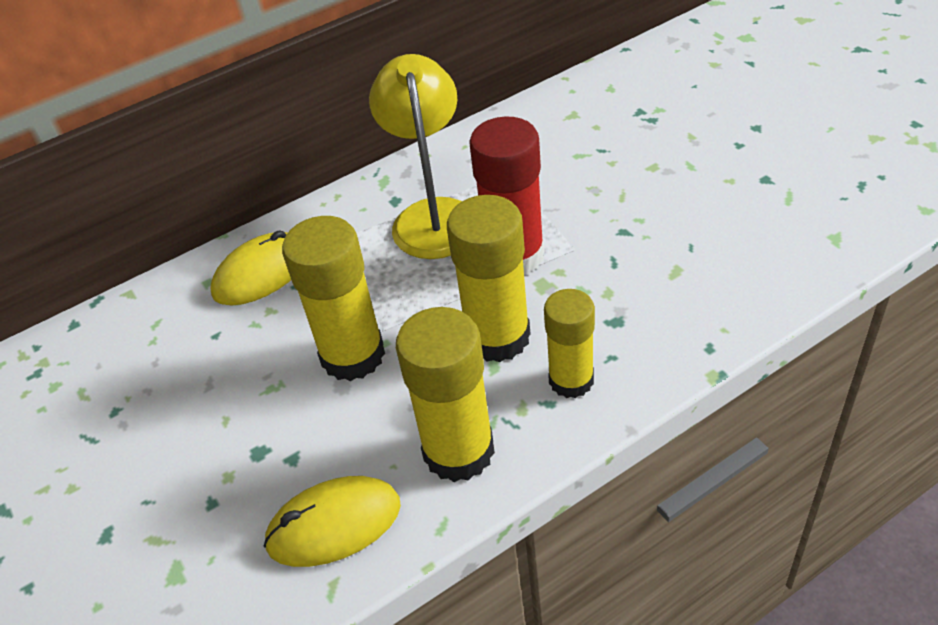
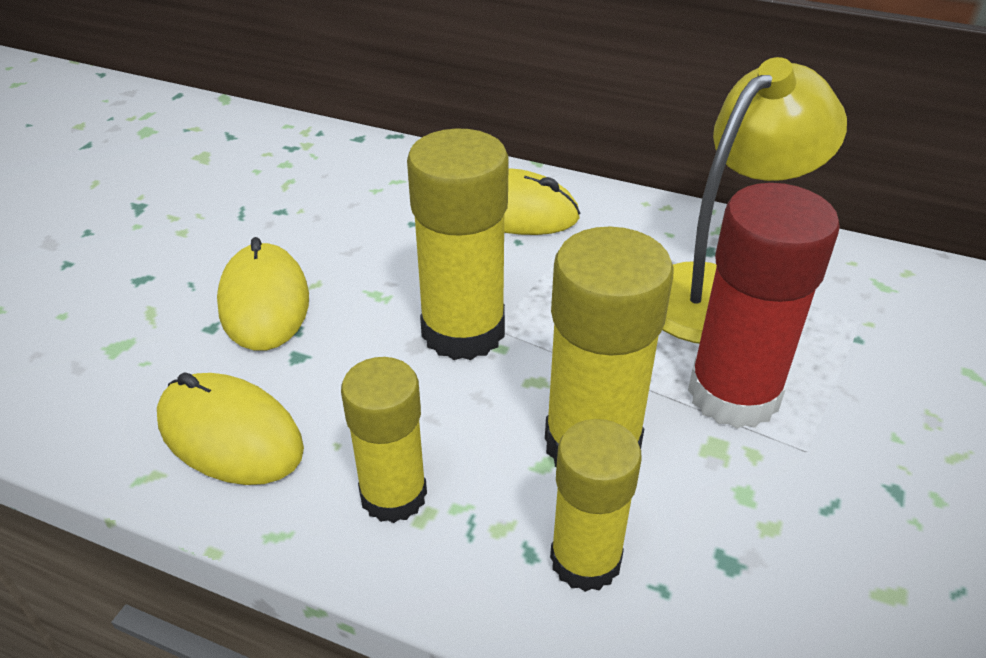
camera: 50 degrees right, 5 degrees down
yellow glue stick [396,307,495,482] -> yellow glue stick [341,357,427,523], size x0.66
none -> yellow mouse [217,237,309,351]

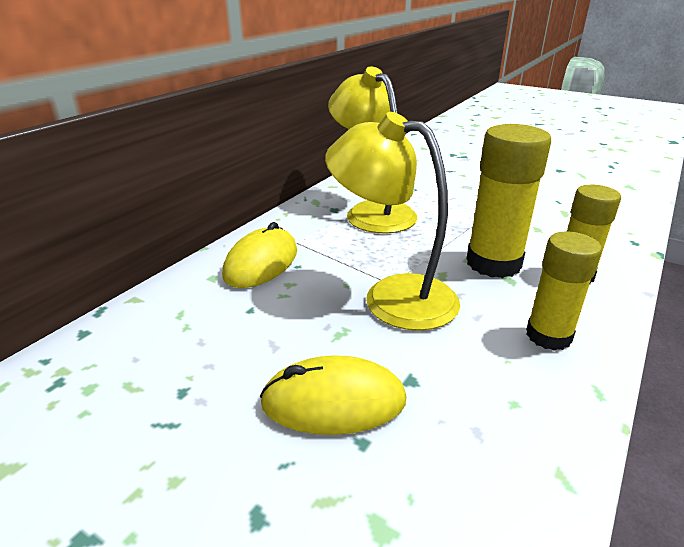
camera: 80 degrees left, 10 degrees down
yellow mouse [157,372,304,485] -> none
yellow glue stick [407,128,509,360] -> yellow lamp [325,112,460,331]
red glue stick [688,183,840,428] -> none

